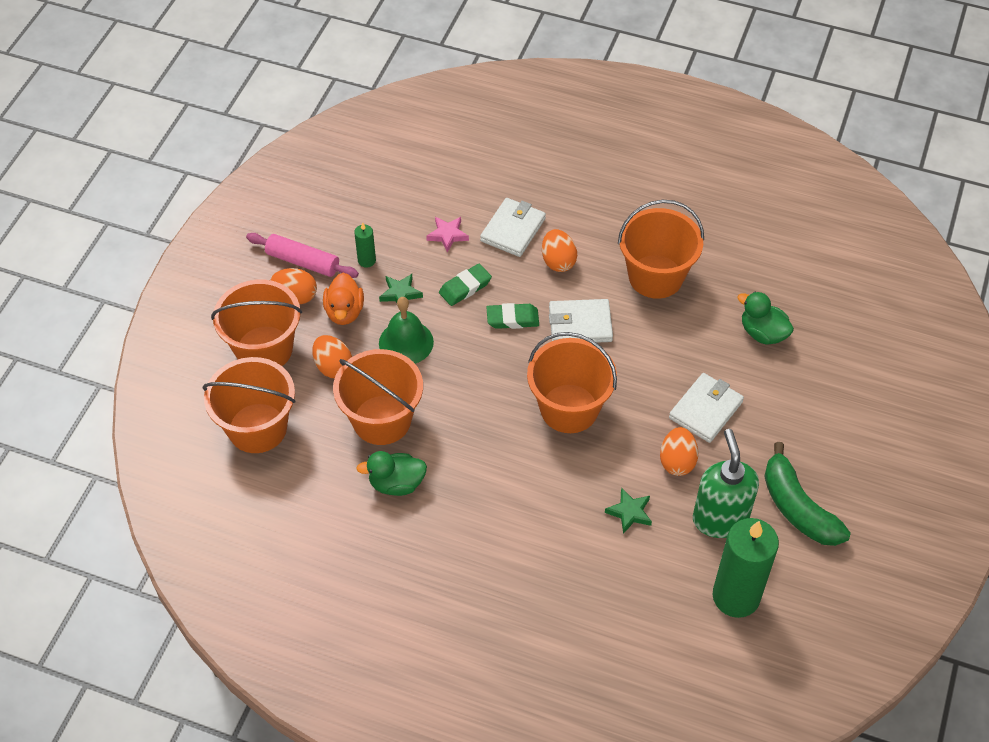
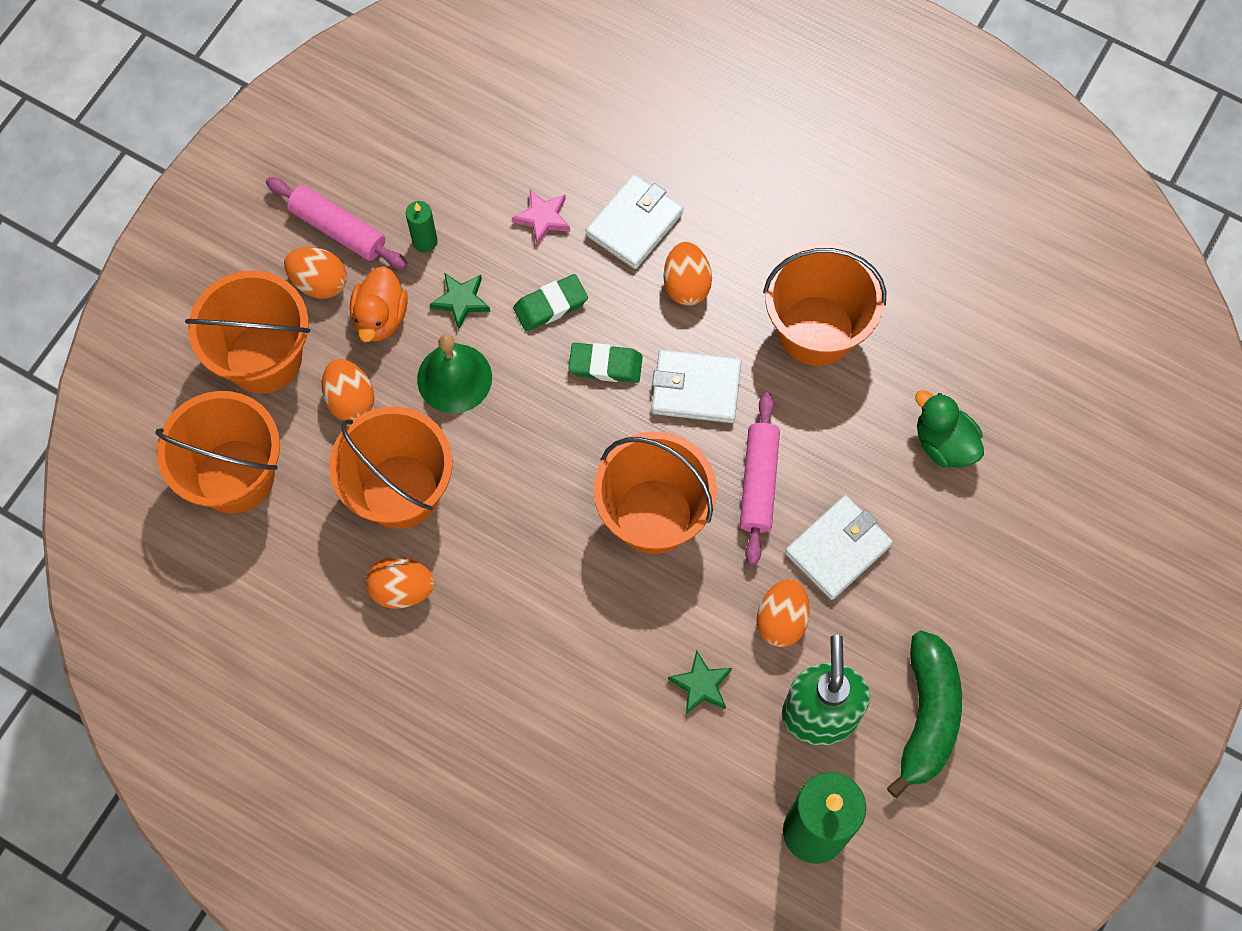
camera: 10 degrees right, 15 degrees up
green duck [356,451,427,496] -> orange egg [366,557,435,608]
green banana [764,442,851,546] -> green banana turned 150 degrees counterclockwise [887,631,962,798]
none -> pink rolling pin [740,393,780,565]

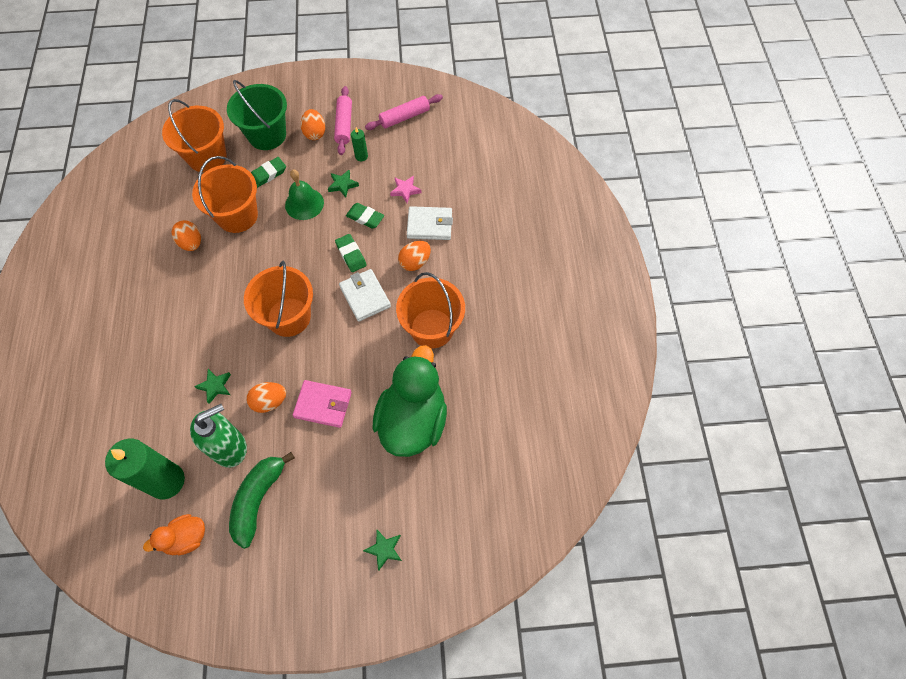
camera: 55 degrees right, 5 degrees down
orange bucket [185,271,310,393] -> green bucket [227,80,287,150]
orange egg [322,359,374,421] -> green eraser [251,157,286,188]
orange duck [350,266,408,342] -> orange duck moved to [143,514,205,555]
pink rolling pin [740,393,780,565] -> pink rolling pin moved to [365,94,443,130]
white wallet [785,495,893,600] -> pink wallet [293,380,352,428]
green banana [887,631,962,798] -> green banana turned 135 degrees clockwise [229,452,295,549]
green duck [915,390,984,468] -> green duck [373,345,447,457], size x2.02
none -> green star [363,530,402,571]

